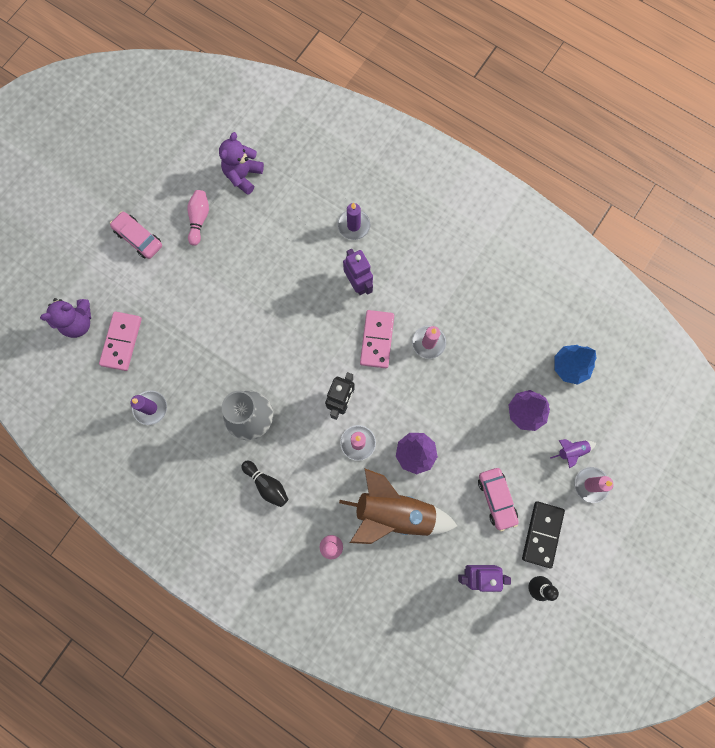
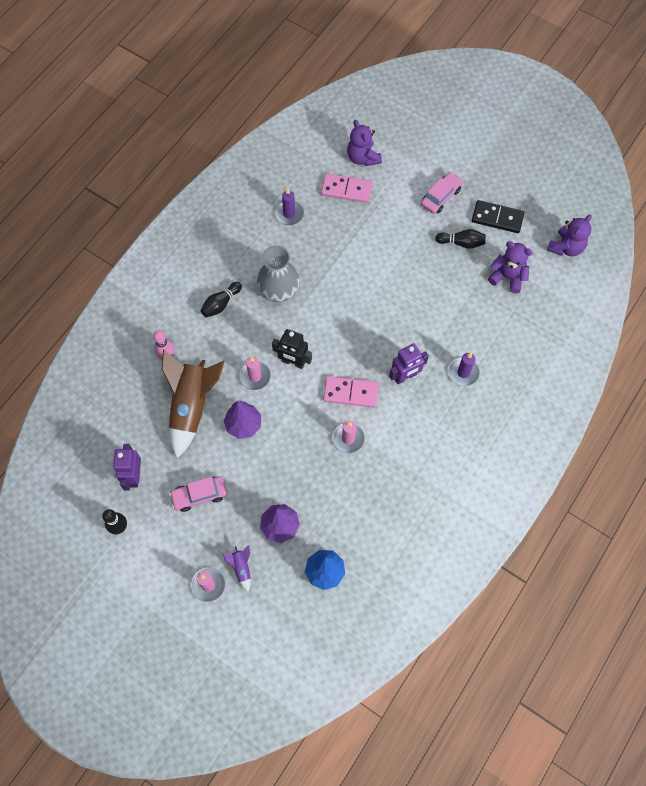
camera: 90 degrees right, 10 degrees down
pink bowling pin [187,190,209,246] -> black bowling pin [435,229,486,249]
black domino [522,501,565,568] -> black domino moved to [472,200,524,233]
none -> purple teddy bear [547,215,592,256]

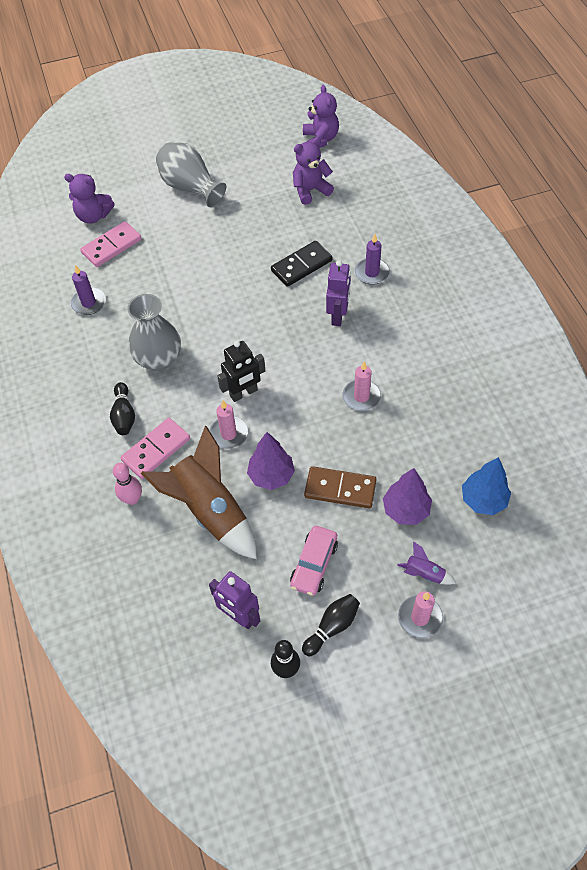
camera: 50 degrees left, 10 degrees down
pink domino [323,376,379,407] -> pink domino moved to [121,418,190,479]
pink car [421,172,463,214] -> grey vase [156,142,226,207]
black bowling pin [435,229,486,249] -> black bowling pin moved to [302,594,360,656]
black domino [472,200,524,233] -> black domino moved to [271,241,333,287]
none -> brown domino [304,466,376,508]

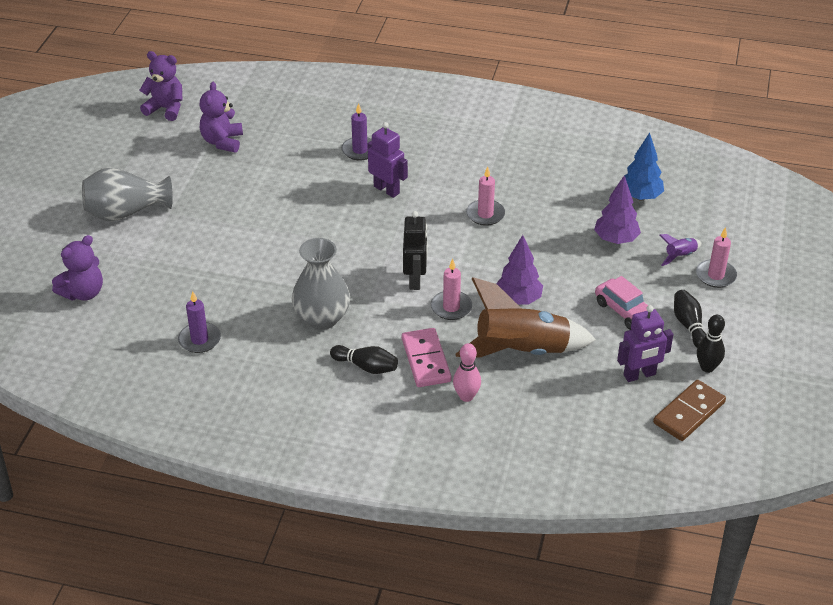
camera: 60 degrees left, 15 degrees down
pink domino [80,221,142,267] -> none
black domino [271,241,333,287] -> none
brown domino [304,466,376,508] -> brown domino moved to [653,380,726,441]

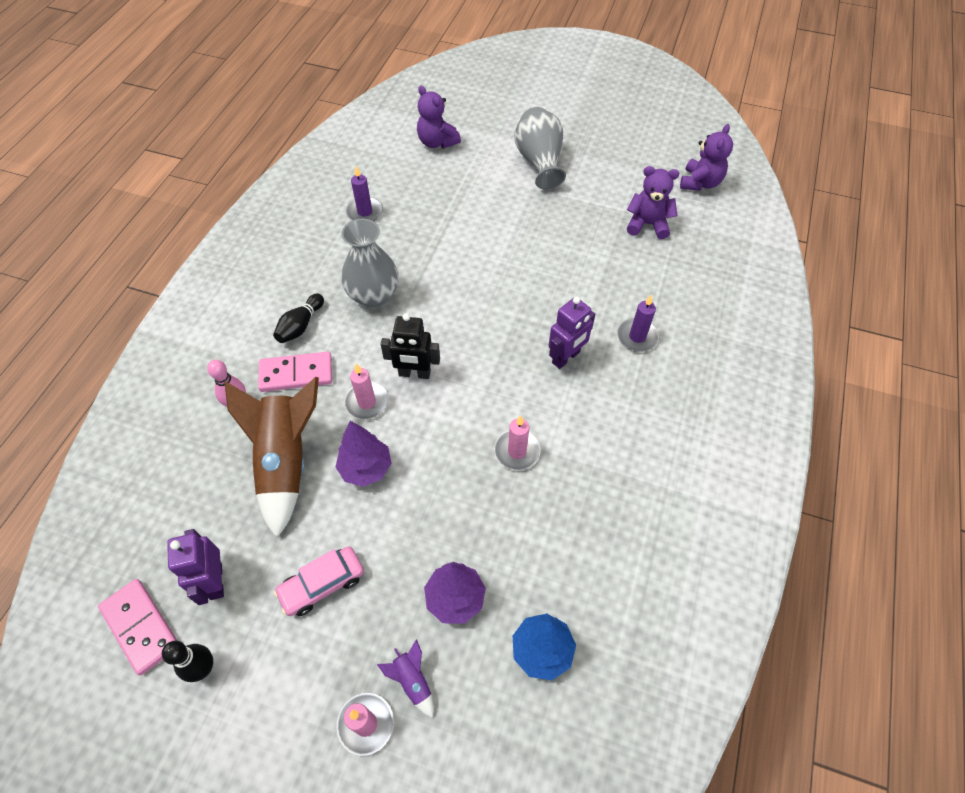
camera: 95 degrees right, 15 degrees up
brown domino [653,380,726,441] -> pink domino [98,579,177,675]
black bowling pin [674,290,706,348] -> none

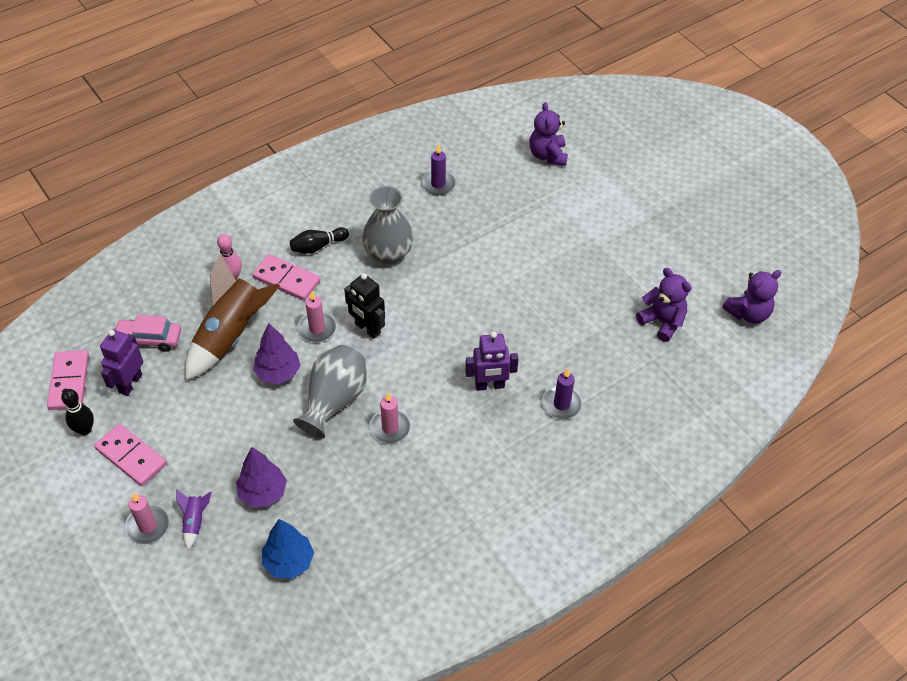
camera: 35 degrees right, 5 degrees down
pink car [274,547,364,616] -> pink car moved to [115,315,181,352]
grey vase [515,107,566,189] -> grey vase moved to [293,345,367,438]
none -> pink domino [94,424,167,486]

